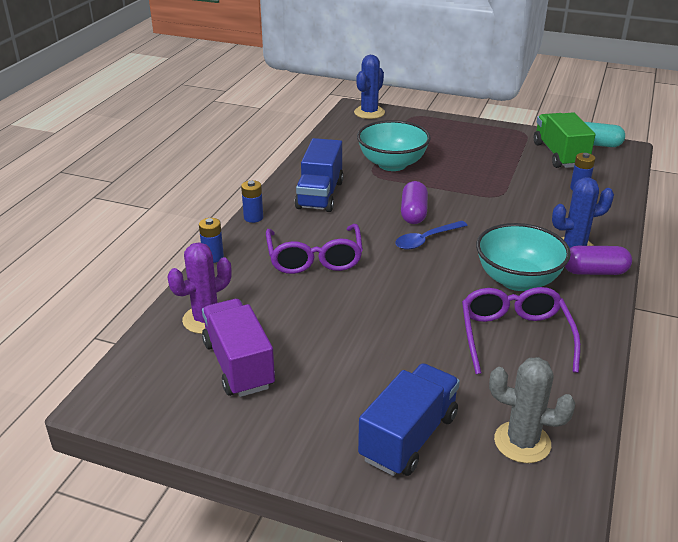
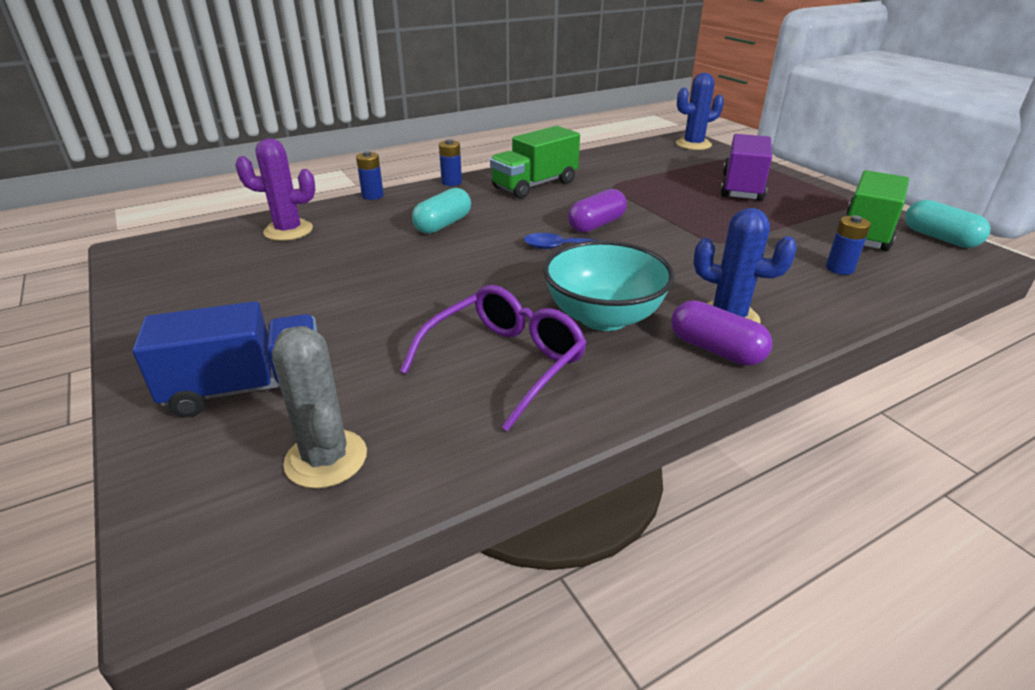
camera: 40 degrees right, 0 degrees up
purple truck [202,299,275,397] -> purple truck moved to [720,134,772,201]
purple glasses [266,224,363,274] -> turquoise capsule [412,188,471,234]
blue truck [295,138,344,212] -> green truck [490,126,580,199]
turquoise bowl [357,120,431,171] -> none

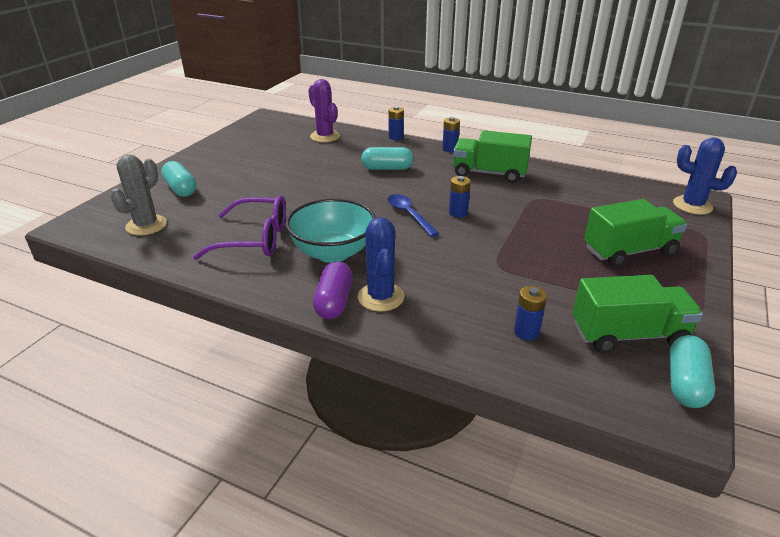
camera: 55 degrees right, 0 degrees up
blue truck [132,301,317,417] -> turquoise capsule [161,161,197,197]
purple capsule [568,189,627,233] -> blue battery [449,176,471,218]
purple truck [720,134,772,201] -> green truck [584,199,687,267]

